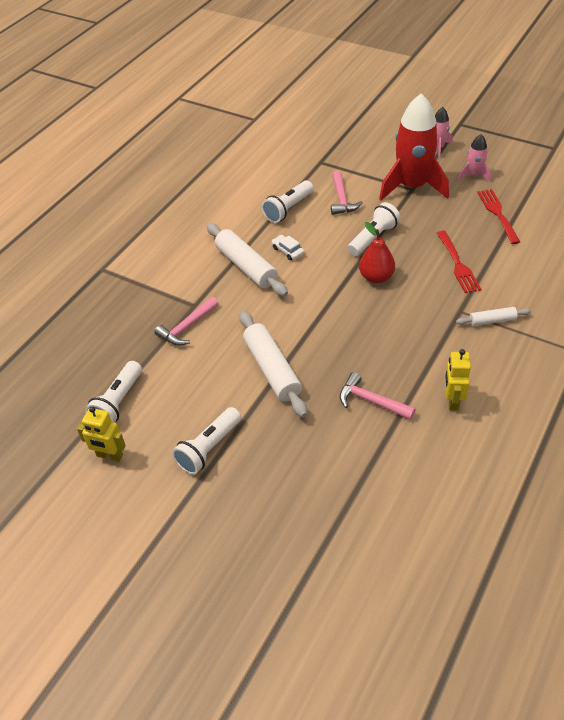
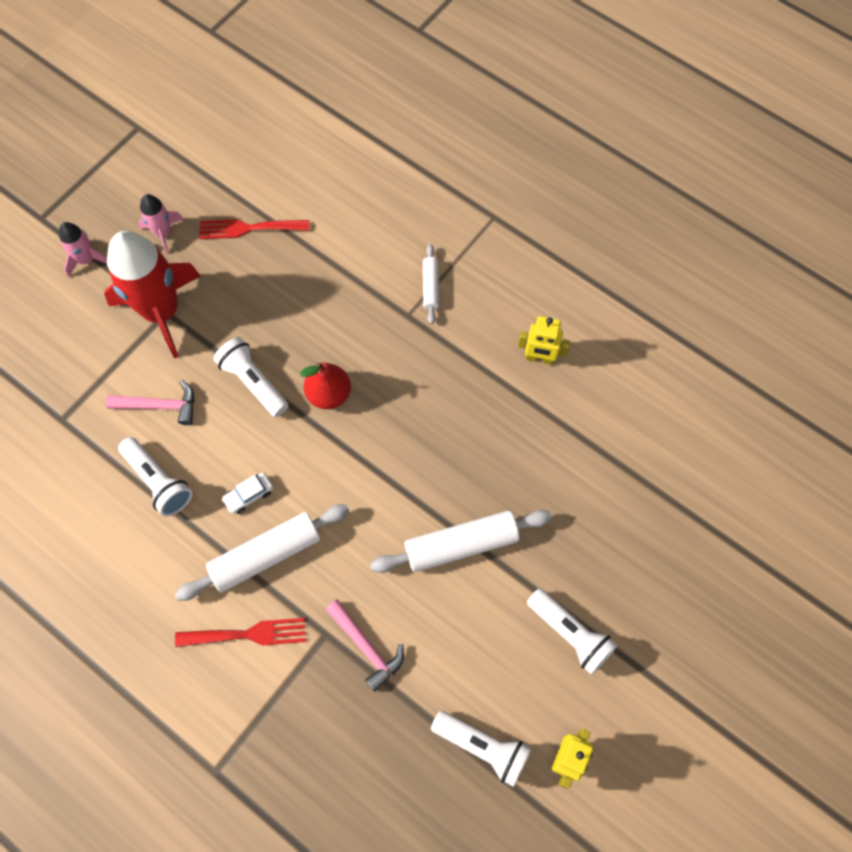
camera: 85 degrees left, 20 degrees up
pink hammer [340,372,415,420] -> none
red fork [437,231,481,293] -> red fork moved to [175,618,306,647]

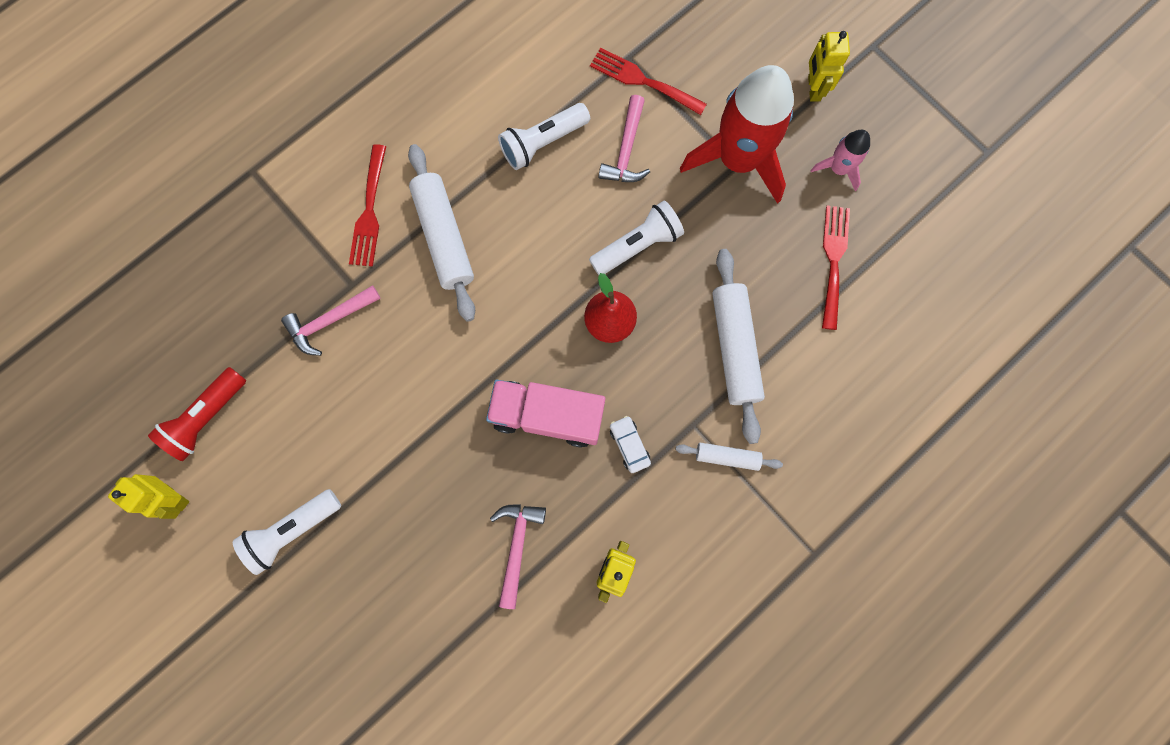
camera: 100 degrees right, 10 degrees up
pink rocket [59,222,107,277] -> yellow robot [808,31,850,102]
white car [222,472,273,514] -> white car moved to [610,416,651,473]
white rolling pin [370,510,552,573] -> white rolling pin moved to [712,249,765,444]
white flashlight [431,711,532,787] -> red flashlight [148,367,246,461]
none -> pink truck [486,379,605,448]
none -> pink hammer [490,504,546,609]
none -> red fork [590,47,707,115]

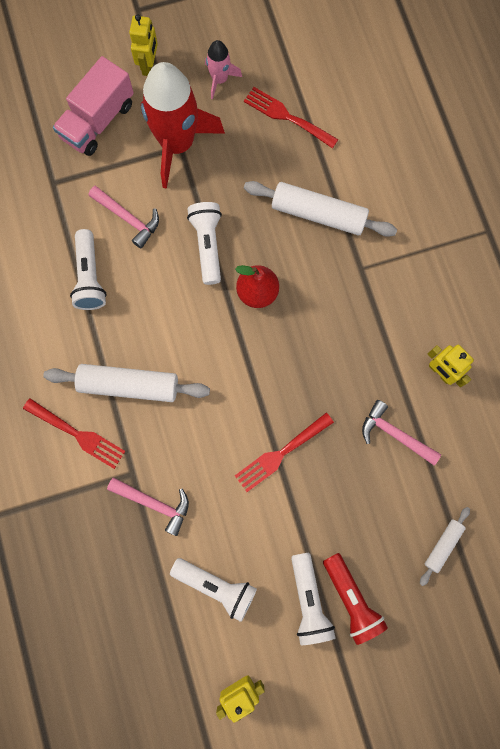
camera: 65 degrees left, 0 degrees up
red flashlight [148,367,246,461] -> red flashlight moved to [323,553,388,645]
pink hammer [281,285,381,356] -> pink hammer turned 60 degrees counterclockwise [107,477,189,536]
pink truck [486,379,605,448] -> pink truck moved to [53,56,134,156]
red fork [590,47,707,115] -> red fork moved to [235,413,334,492]
white car [610,416,651,473] -> none
white rolling pin [676,443,783,471] -> white rolling pin moved to [420,507,470,586]
yellow robot [808,31,850,102] -> yellow robot turned 105 degrees counterclockwise [129,14,158,76]
none -> white flashlight [170,558,257,622]

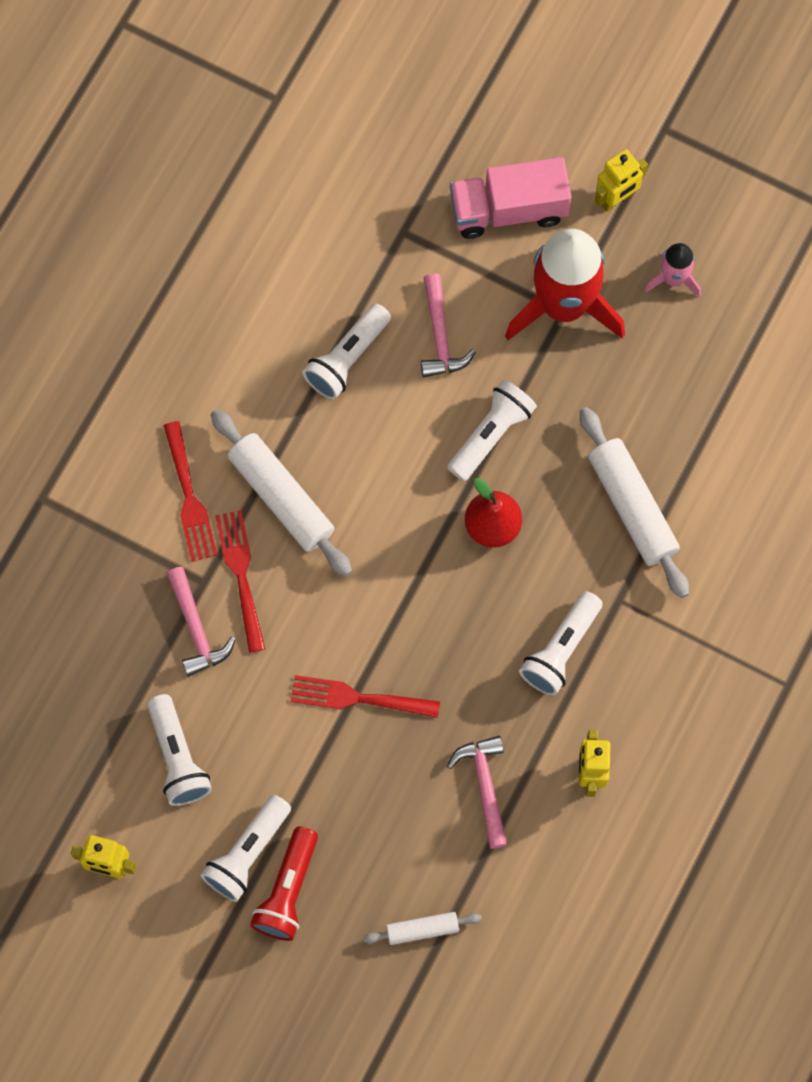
camera: 45 degrees right, 5 degrees down
red fork [244,87,338,148] -> red fork moved to [215,510,265,653]
none -> white flashlight [519,591,603,696]

